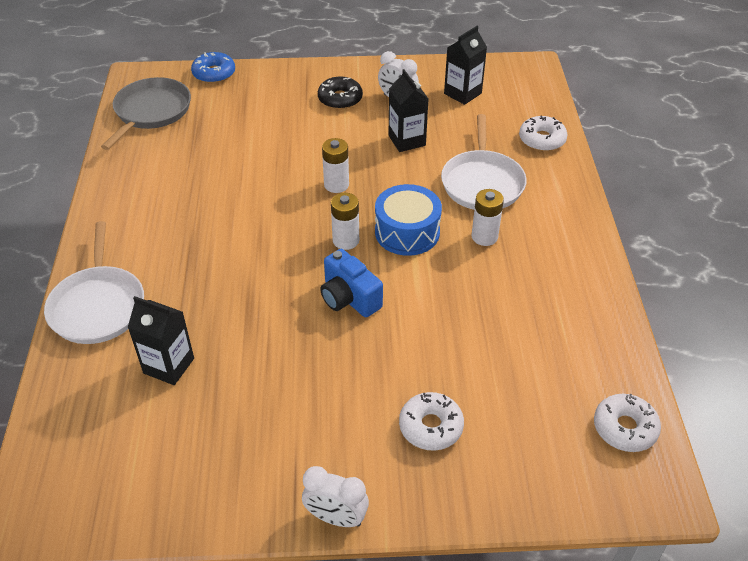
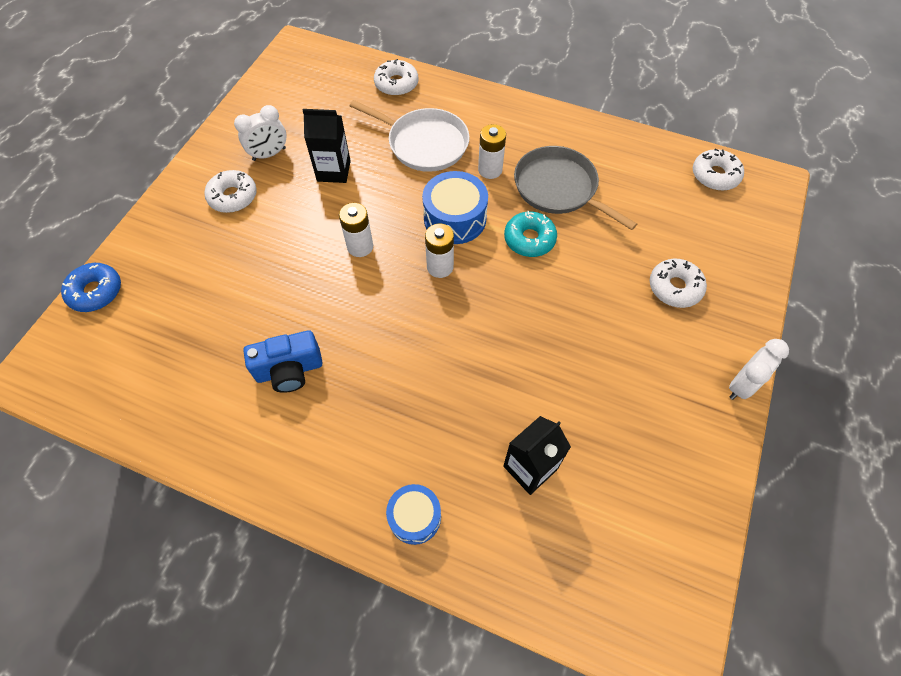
camera: 65 degrees left, 15 degrees up
white pan [44,221,144,344] -> blue drum [386,484,441,545]
grey pan [101,77,191,150] -> grey pan moved to [514,146,637,230]
black donut [318,77,363,109] -> white donut [204,170,257,213]
blue camera [320,249,383,317] -> blue camera moved to [243,330,323,393]
black carton [444,26,487,105] -> none
none -> turquoise donut [504,211,557,257]

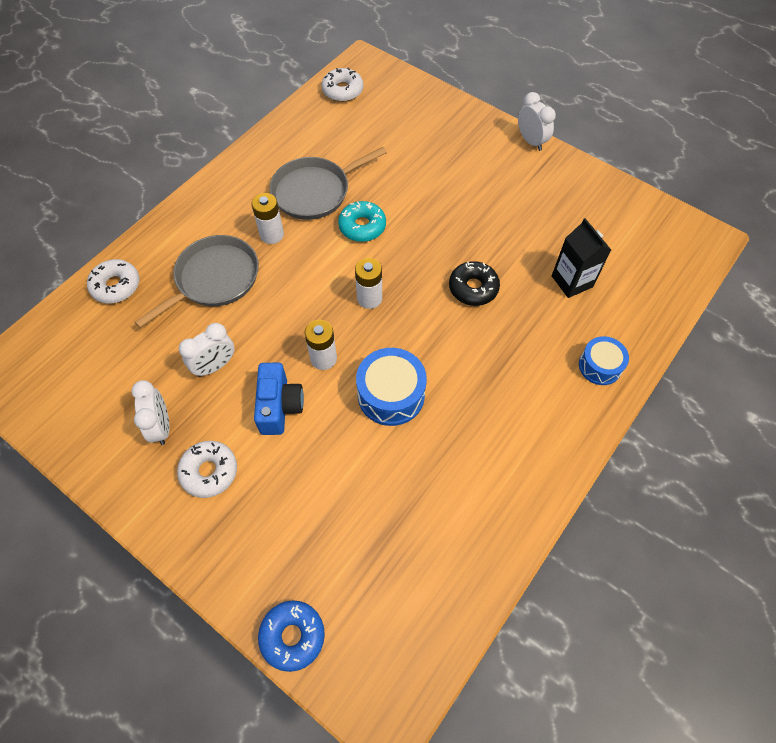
camera: 75 degrees left, 0 degrees up
blue camera [243,330,323,393] -> blue camera moved to [254,363,304,435]
black carton [303,109,351,183] -> white clock [179,323,235,377]
white pan [350,100,470,172] -> grey pan [134,235,259,328]
blue drum [422,171,488,244] -> blue drum moved to [356,348,427,426]
white donut [650,259,707,308] -> none
none -> black donut [449,261,500,306]

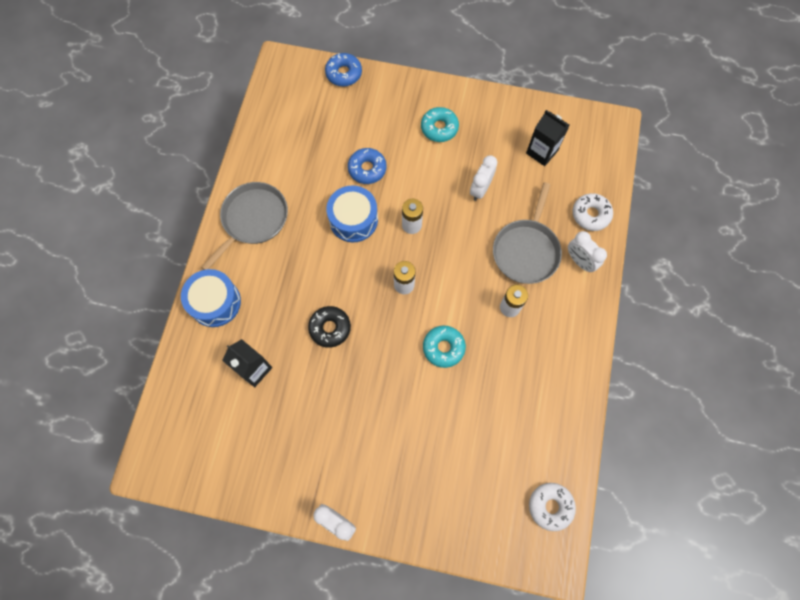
camera: 155 degrees right, 10 degrees up
white clock [131,380,170,445] -> white clock moved to [568,231,607,272]
white donut [177,441,237,498] -> turquoise donut [421,107,459,142]
blue camera [254,363,304,435] -> none
grey pan [270,147,387,220] -> grey pan moved to [201,182,288,270]
blue drum [579,336,629,385] -> blue drum [181,269,241,327], size x1.55
none -> blue donut [348,148,387,184]
none -> black carton [526,110,570,166]

